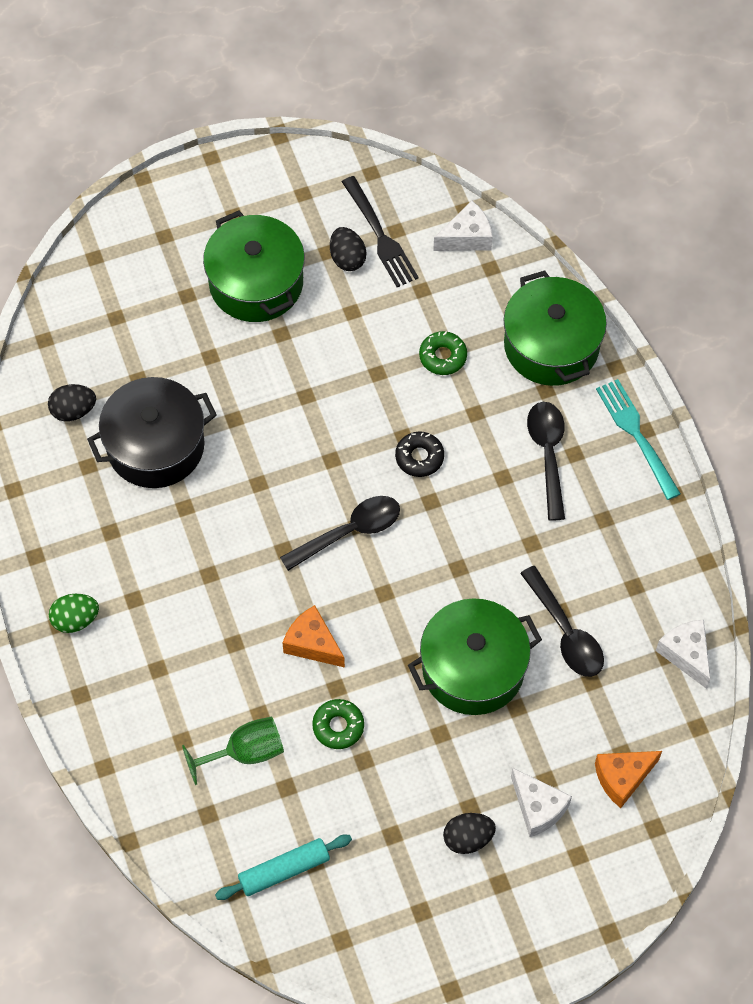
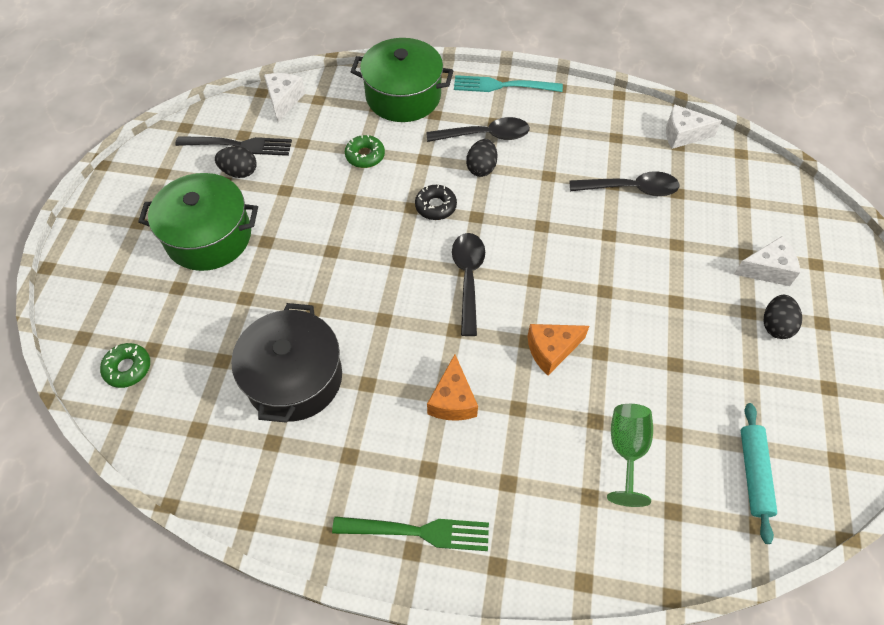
camera: 60 degrees left, 5 degrees down
black egg [48,384,96,422] -> black egg moved to [466,139,498,177]
green egg [49,594,99,633] -> green fork [332,516,489,551]
green donut [312,699,364,749] -> green donut moved to [100,343,150,388]
green pot [408,598,542,715] -> none
black spoon [527,402,565,521] -> black spoon turned 150 degrees clockwise [426,117,530,142]
orange cheese [595,751,662,808] -> orange cheese moved to [427,354,478,421]

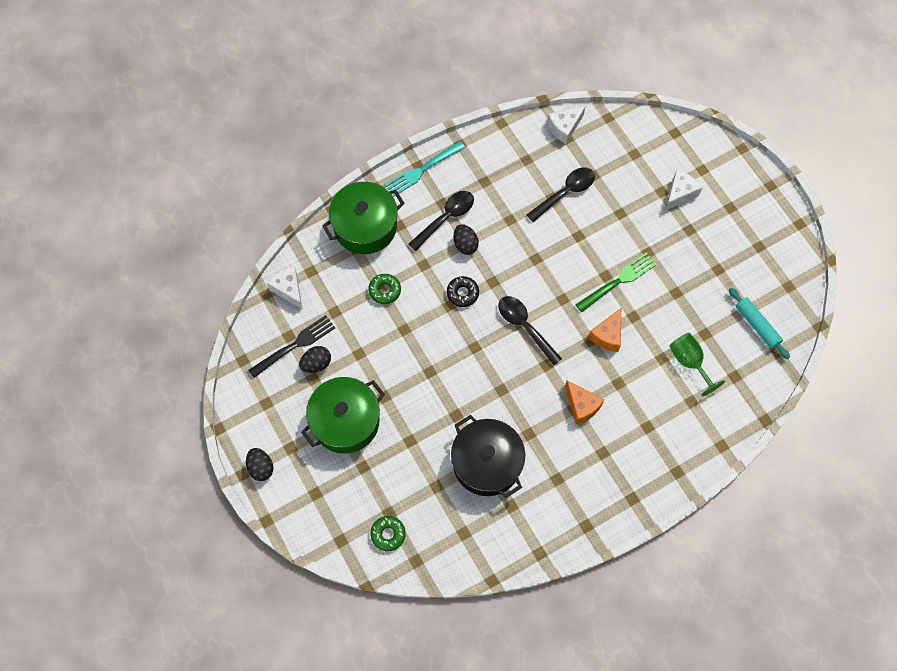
camera: 40 degrees left, 10 degrees up
green fork [332,516,489,551] -> green fork moved to [576,252,657,312]
black egg [763,295,802,339] -> black egg moved to [246,448,274,481]

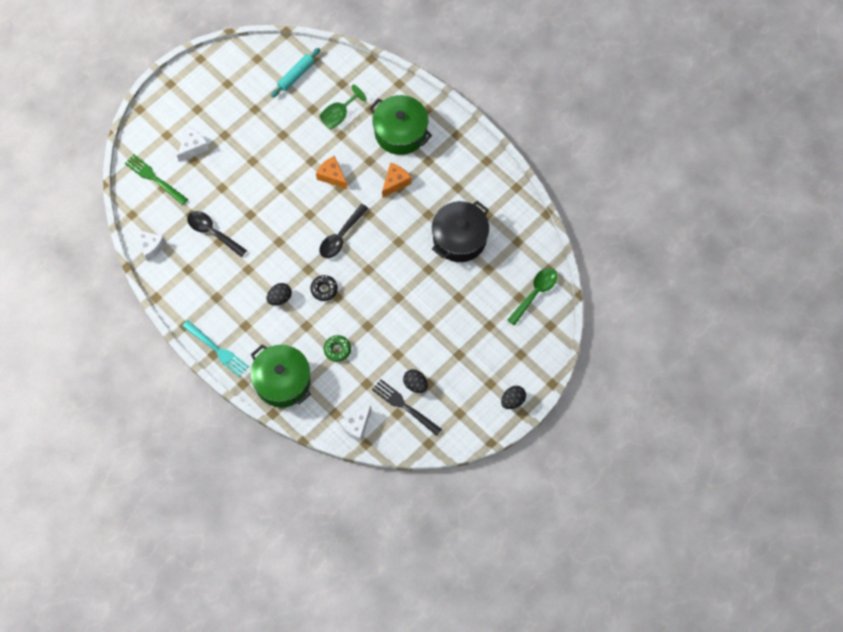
camera: 105 degrees left, 0 degrees up
green pot [301,377,385,454] -> green pot moved to [369,95,432,155]
green donut [371,516,406,551] -> green spoon [507,268,557,326]
black spoon [409,191,474,251] -> none
green fork [576,252,657,312] -> green fork moved to [124,154,188,205]
orange cheese [588,308,621,352] -> orange cheese turned 150 degrees counterclockwise [316,156,347,189]
white cheese [665,170,702,211] -> white cheese turned 105 degrees clockwise [177,128,209,162]

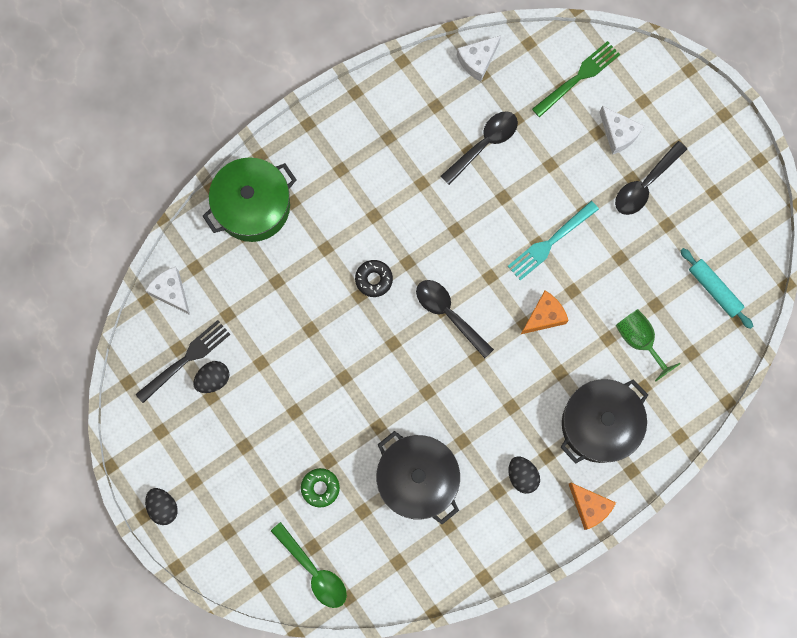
camera: 100 degrees right, 10 degrees up
turquoise fork [182,320,249,377] -> turquoise fork moved to [508,201,599,281]
black egg [266,283,292,306] -> black egg moved to [508,456,540,494]
green donut [324,335,351,362] -> green donut moved to [301,468,340,507]
green pot [369,95,432,155] -> black pot [560,379,648,464]
orange cheese [382,163,411,198] -> orange cheese moved to [569,483,616,530]
none -> black spoon [615,141,687,215]

